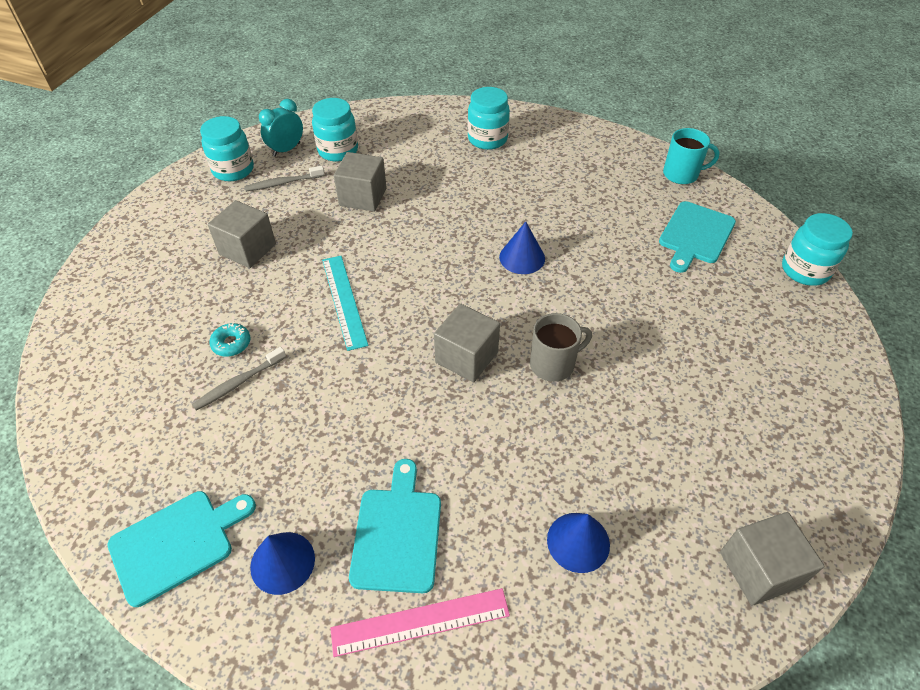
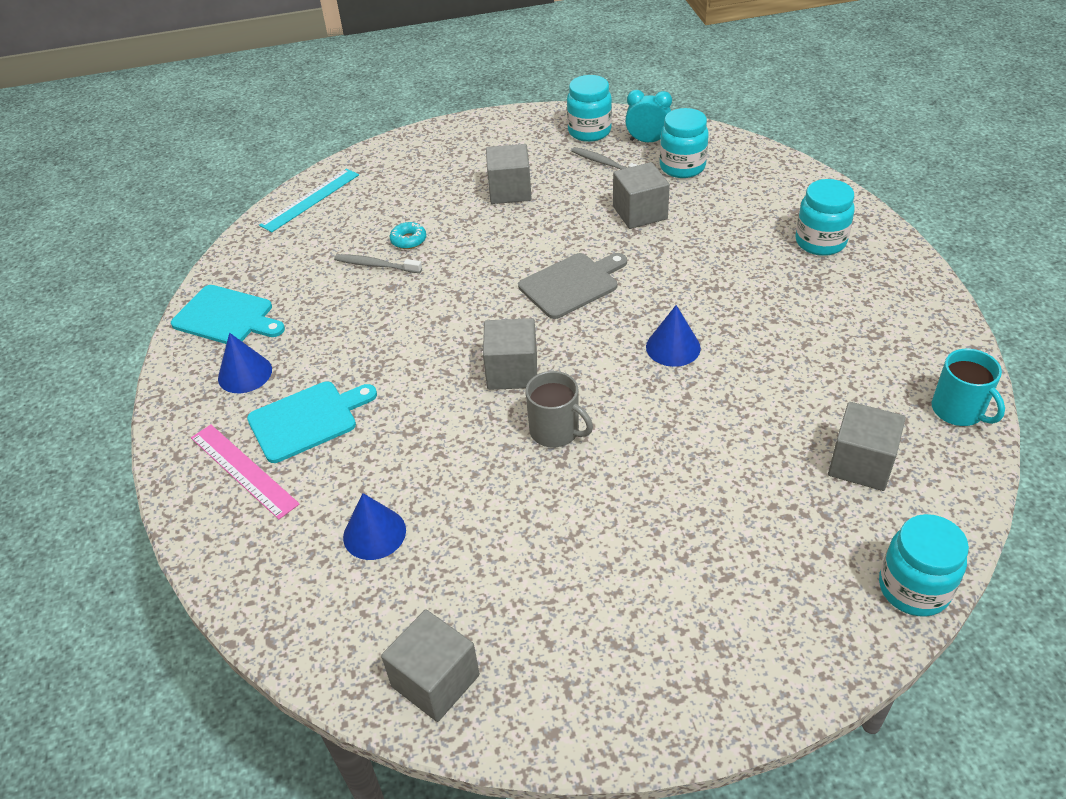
camera: 60 degrees right, 5 degrees down
turquoise ruler [322,256,368,351] -> turquoise ruler moved to [259,169,359,232]
turquoise cutting board [659,201,736,273] -> grey cube [828,402,906,491]
none -> grey cutting board [518,253,627,319]

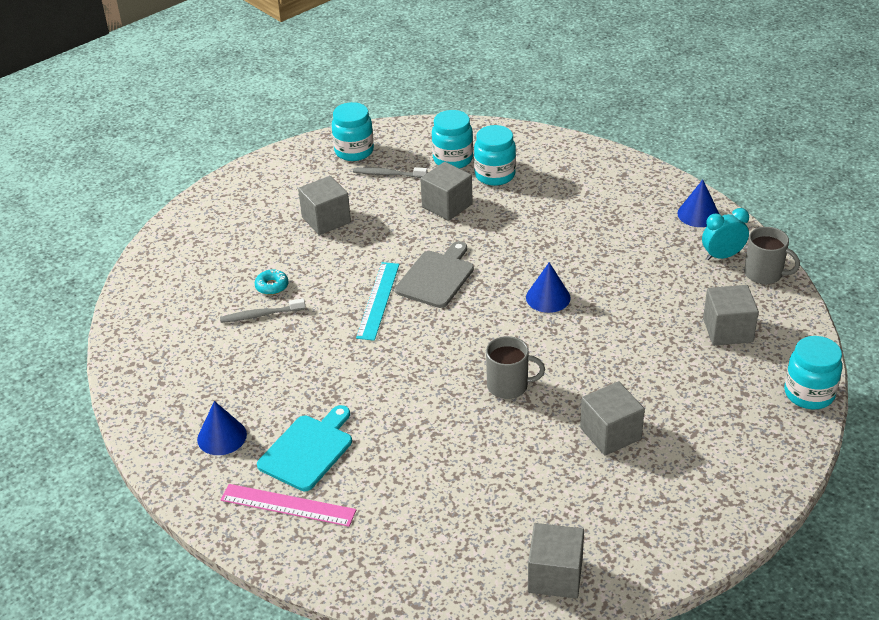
camera: 30 degrees left, 5 degrees down
turquoise cutting board [171,285,285,344] -> none
turquoise ruler [259,169,359,232] -> turquoise ruler moved to [356,262,399,341]
blue cone [343,493,406,560] -> blue cone moved to [677,180,719,227]
grey cube [483,318,537,390] -> grey cube moved to [580,381,645,456]
turquoise clock [625,90,672,142] -> turquoise clock moved to [702,208,749,260]
turquoise jar [795,179,855,256] -> turquoise jar moved to [474,125,516,186]
turquoise mug [932,349,1005,426] -> grey mug [744,227,800,284]

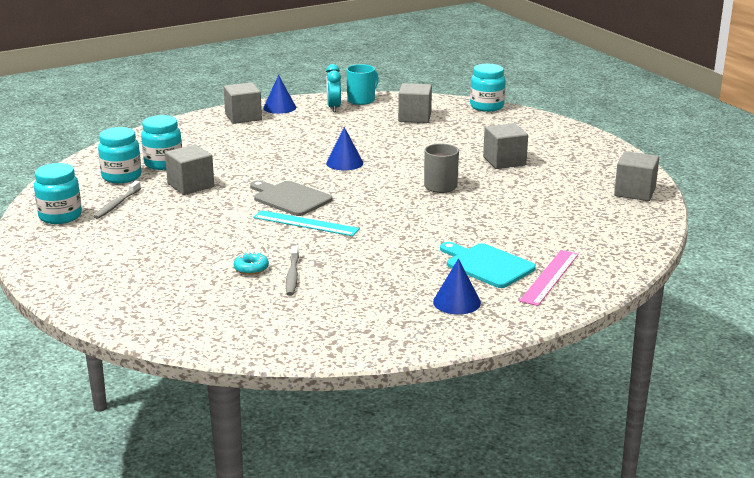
camera: 80 degrees left, 15 degrees down
grey cube [298,176,351,235] -> grey cube moved to [224,82,262,124]
grey mug [744,227,800,284] -> turquoise mug [347,64,379,105]

